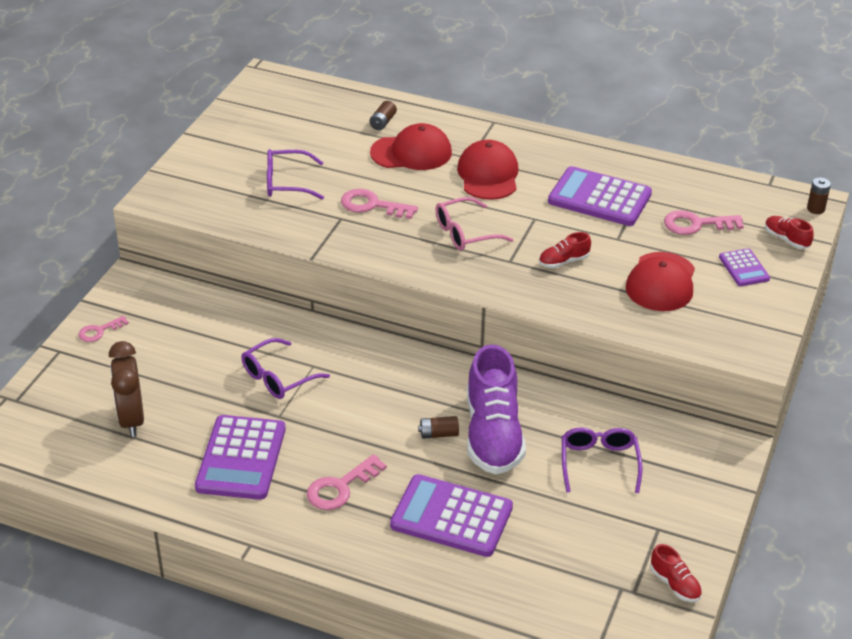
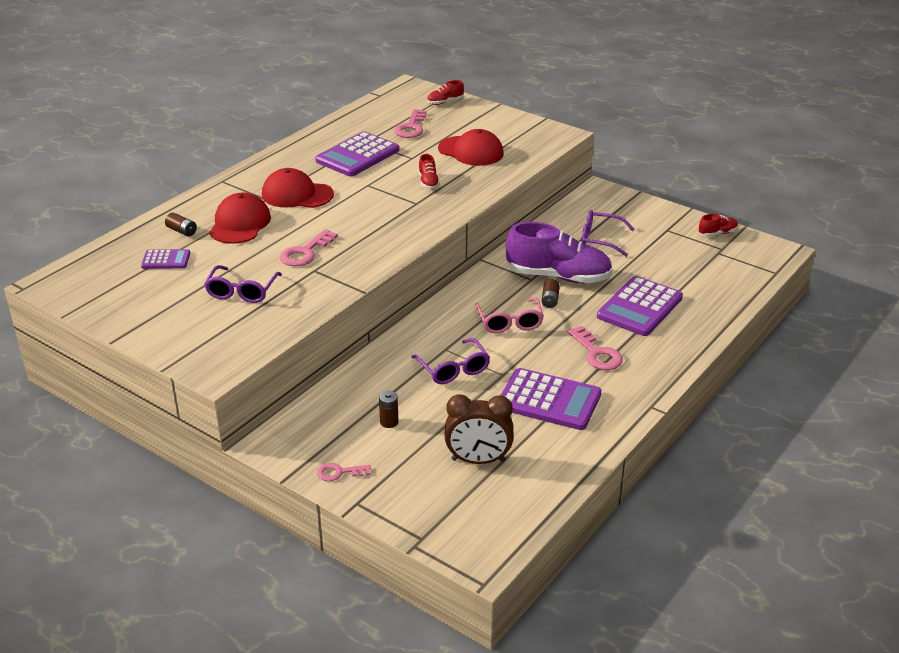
camera: 75 degrees left, 5 degrees down
pink key [79,316,129,342] -> pink key turned 105 degrees clockwise [317,463,371,481]
pink glasses [435,197,514,251] -> pink glasses moved to [475,297,544,333]
purple calculator [719,248,770,286] -> purple calculator moved to [141,249,190,269]
brown battery [807,177,831,214] -> brown battery moved to [379,391,398,428]

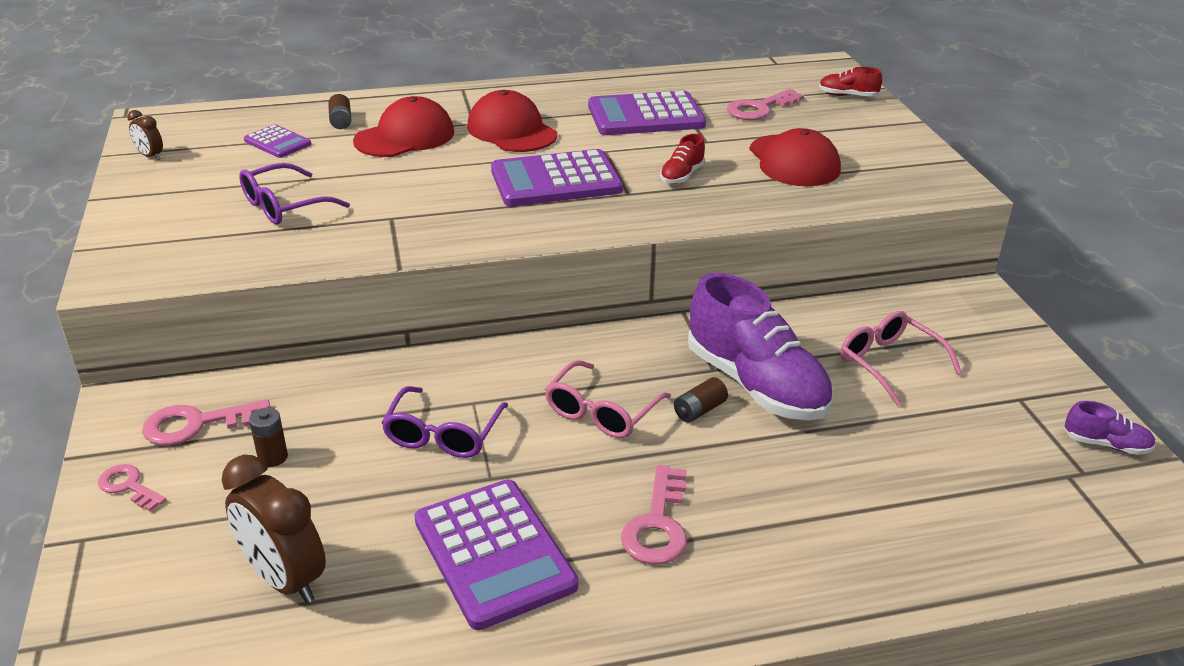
camera: 40 degrees right, 0 degrees up
pink key [280,229,338,266] -> pink key moved to [142,399,271,446]
purple glasses [581,210,635,257] -> pink glasses [840,311,962,406]
purple calculator [597,276,683,336] -> purple calculator moved to [491,149,623,206]
red shoe [699,214,738,237] -> purple shoe [1064,401,1156,455]
none -> brown clock [127,110,163,160]

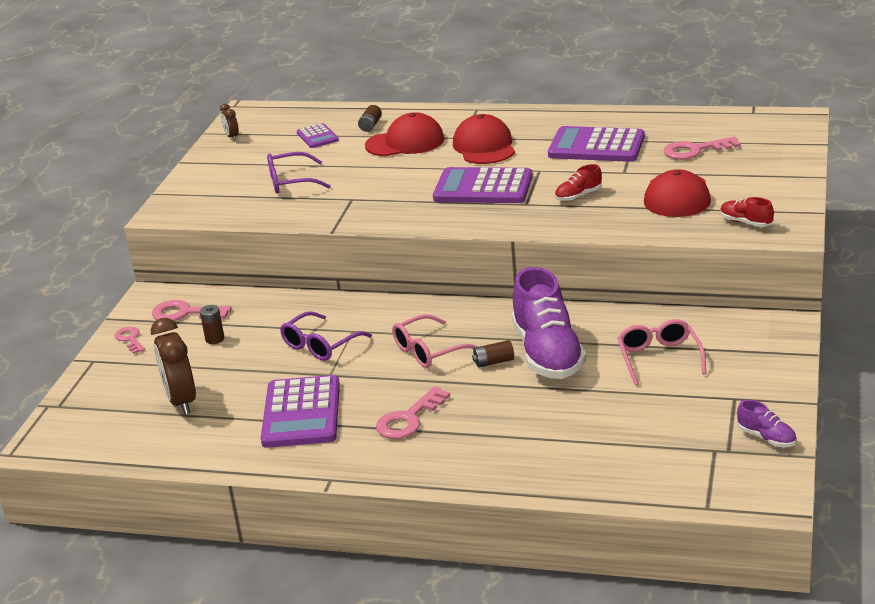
camera: 30 degrees right, 5 degrees down
red shoe [819,67,882,97] -> red shoe moved to [720,197,774,227]

